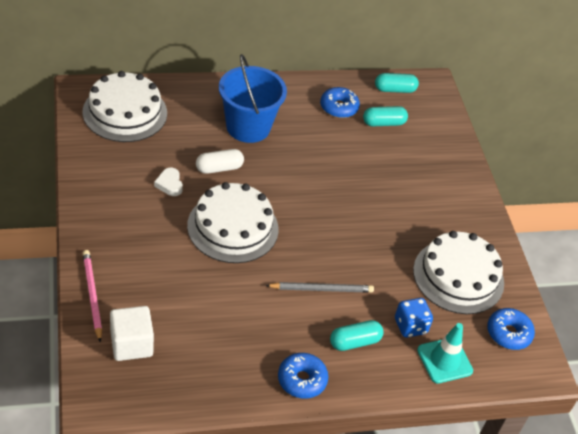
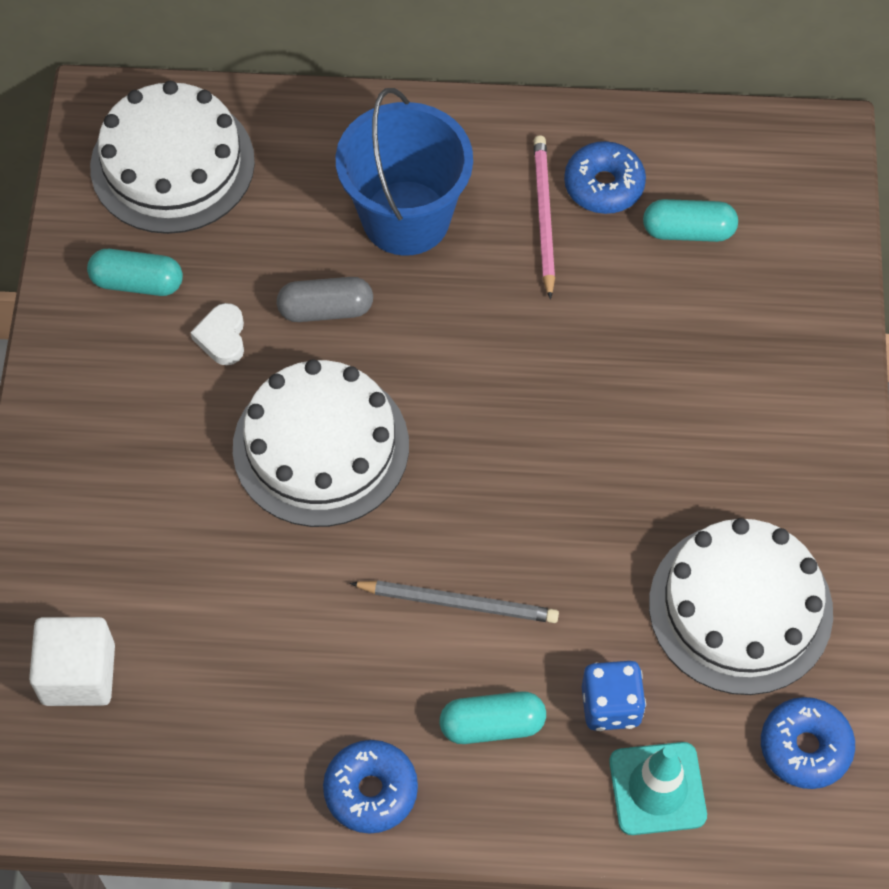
camera: 20 degrees right, 15 degrees up
pink pencil [83,250,102,342] -> pink pencil moved to [534,136,555,300]
white capsule [196,149,244,174] -> grey capsule [277,277,373,322]
turquoise capsule [375,73,419,93] -> turquoise capsule moved to [87,249,183,296]

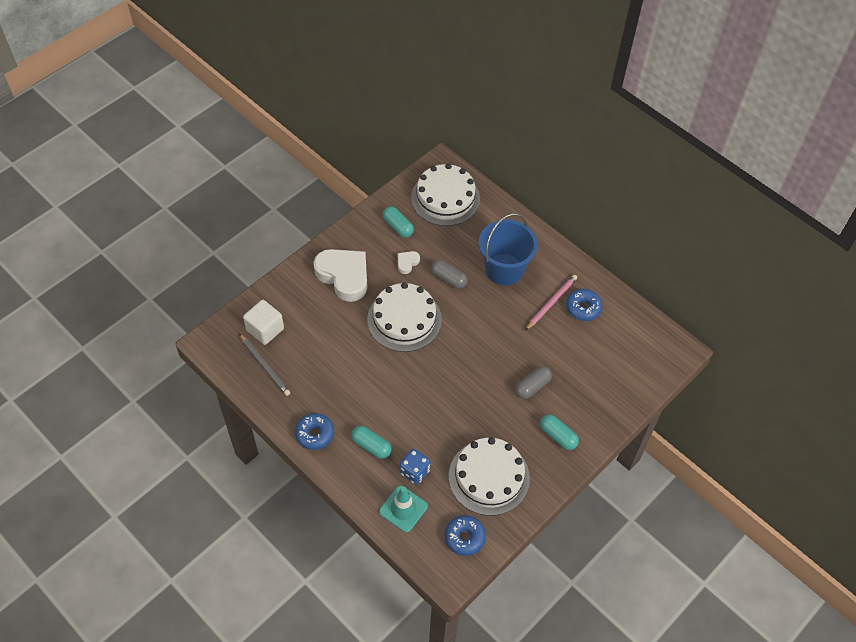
camera: 40 degrees right, 5 degrees down
grey pencil [349,580,559,623] -> grey pencil moved to [239,333,290,396]
turquoise capsule [643,199,738,242] -> turquoise capsule moved to [540,414,579,450]
none -> white heart [313,249,367,302]
none -> grey capsule [515,366,552,399]

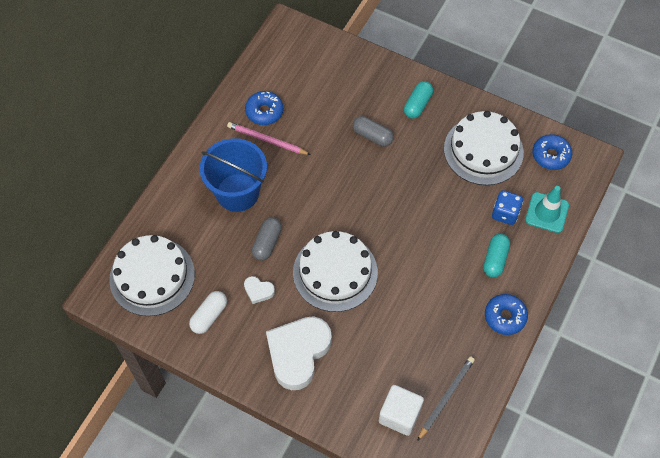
camera: 105 degrees left, 5 degrees up
turquoise capsule [383,206,414,238] -> white capsule [189,291,227,334]

